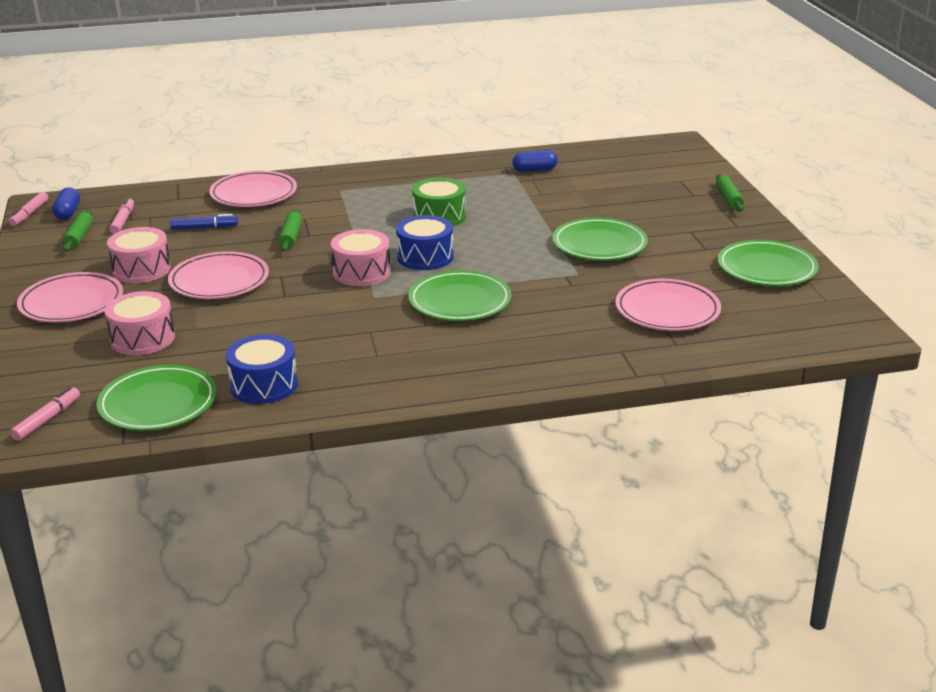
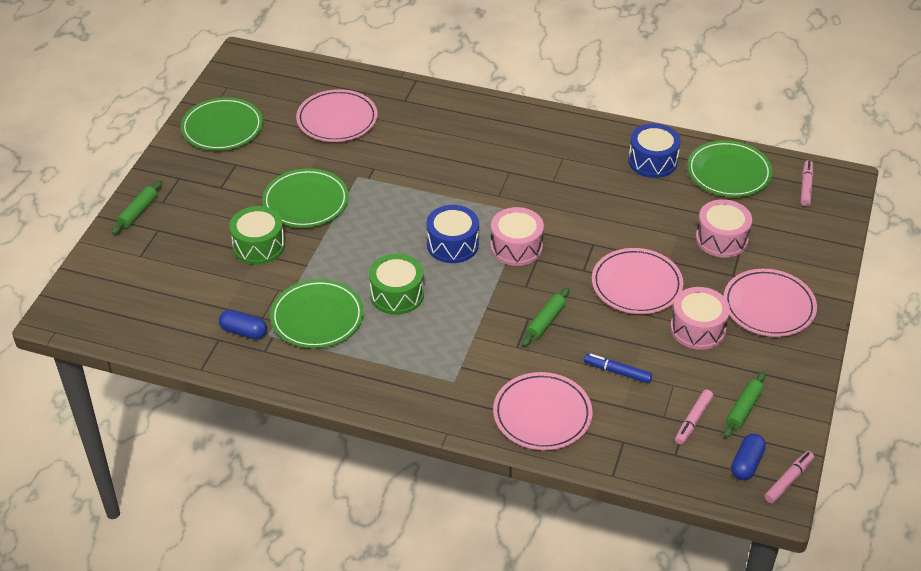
camera: 150 degrees left, 15 degrees up
pink marker [10,387,80,441] -> pink marker turned 135 degrees clockwise [801,160,813,206]
green plate [409,270,511,321] -> green plate moved to [270,279,364,349]
none -> green drum [229,206,285,265]

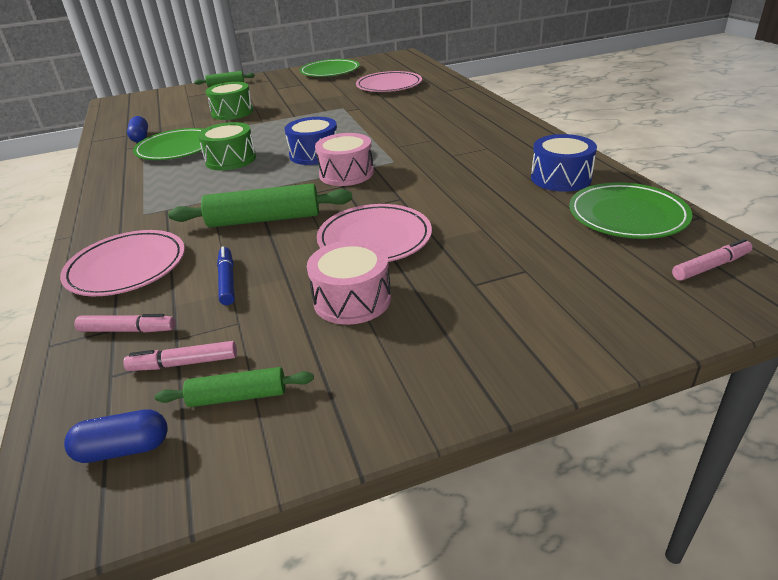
camera: 55 degrees right, 10 degrees down
green plate [262,168,349,228] -> none
green rolling pin [522,288,569,346] -> green rolling pin [168,183,352,228], size x1.77
pink drum [696,199,752,258] -> none
pink plate [724,269,817,337] -> none
pink marker [764,451,814,503] -> pink marker moved to [74,314,176,333]

